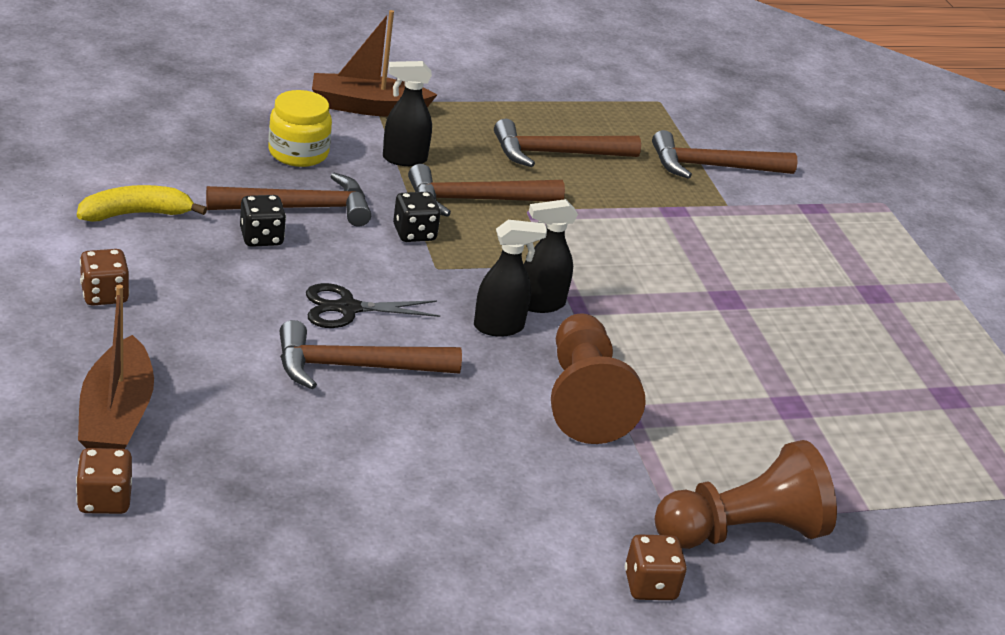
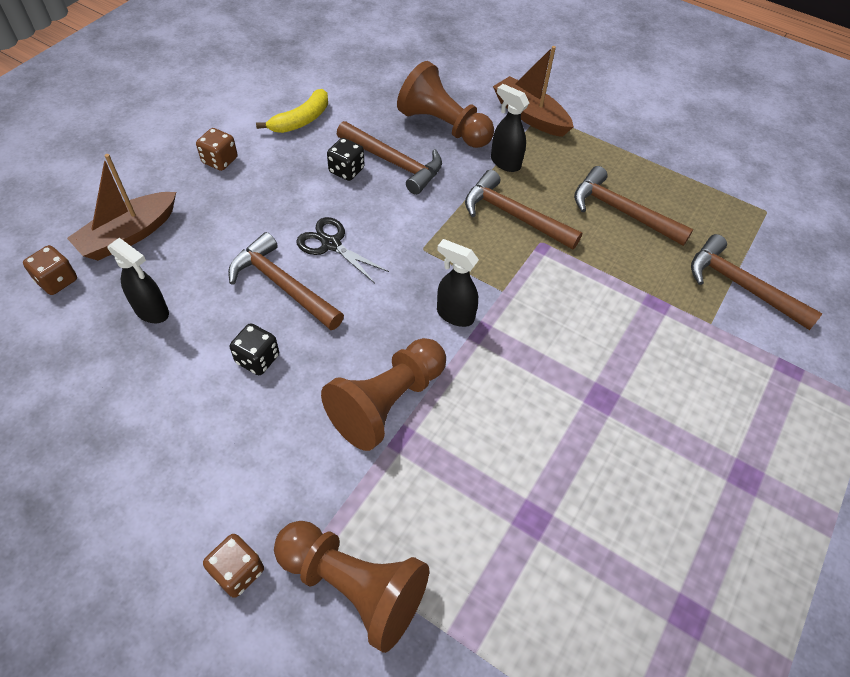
camera: 50 degrees right, 20 degrees up
yellow banana [77,185,207,222] -> yellow banana turned 105 degrees clockwise [256,89,328,133]
yellow jar [268,90,332,167] -> brown pawn [397,61,494,148]
black dice [393,192,441,242] -> black dice moved to [230,323,279,375]
black spray bottle [474,220,547,337] -> black spray bottle moved to [108,238,169,323]

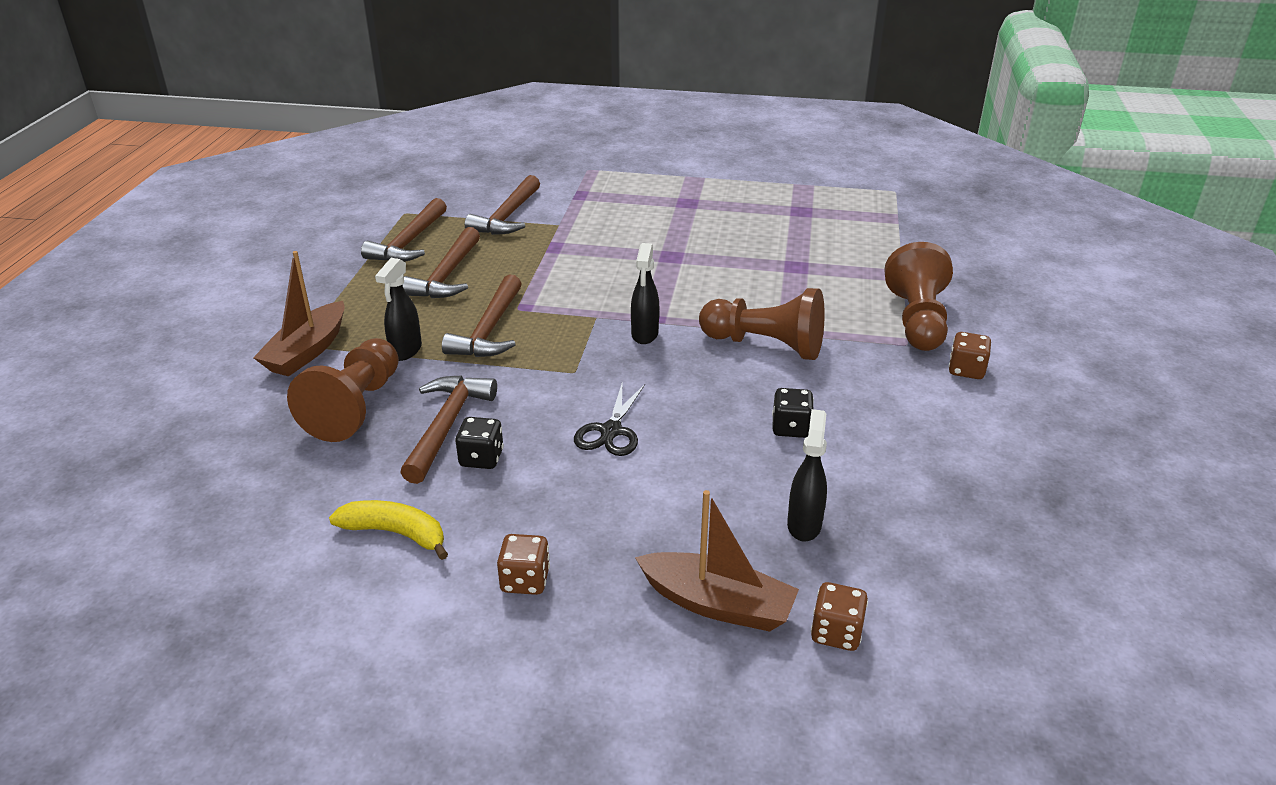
camera: 110 degrees left, 20 degrees down
brown hammer [228,232,344,330] -> brown hammer moved to [361,198,447,262]

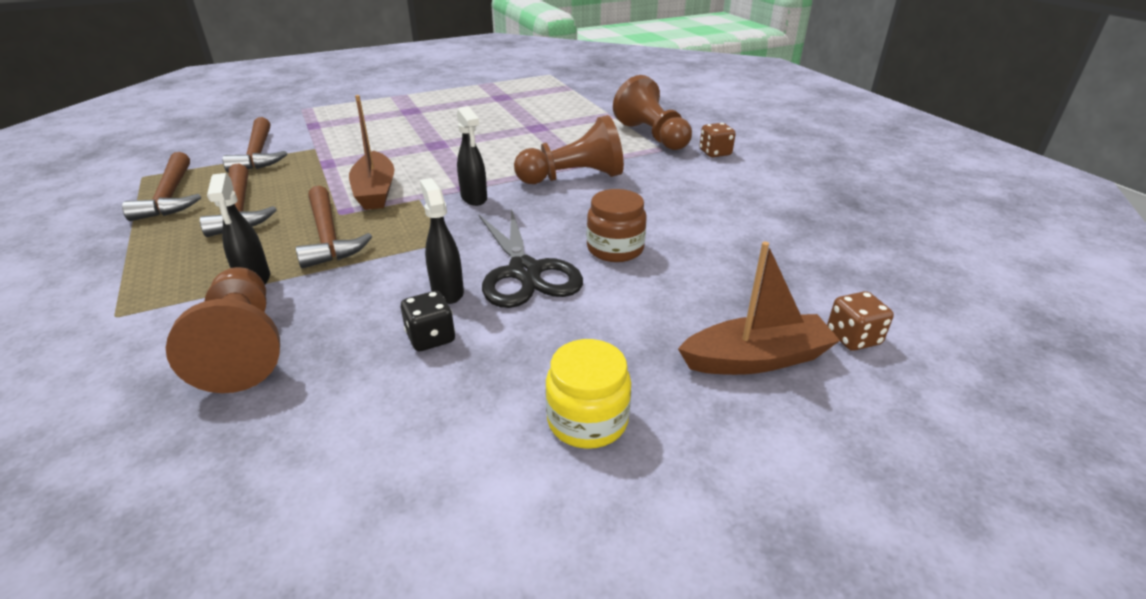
camera: 35 degrees left, 0 degrees up
brown boat [253,251,345,376] -> brown boat moved to [349,95,395,210]
yellow banana [329,500,448,560] -> none
brown hammer [400,375,497,484] -> none
brown dice [497,534,550,595] -> yellow jar [545,339,631,449]
black scissors [574,384,645,456] -> black scissors [479,208,583,308], size x1.58
black dice [772,388,814,438] -> none
black spray bottle [787,409,827,542] -> black spray bottle moved to [420,178,464,304]
none -> brown jar [587,189,647,262]

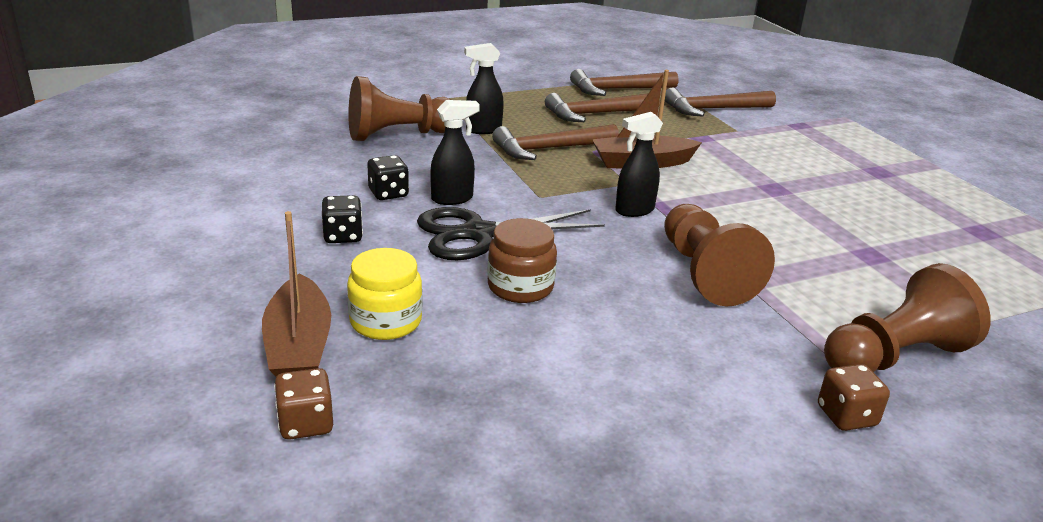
camera: 90 degrees right, 5 degrees down
yellow jar [545,339,631,449] -> yellow jar moved to [347,248,422,340]
none -> black dice [322,195,363,243]

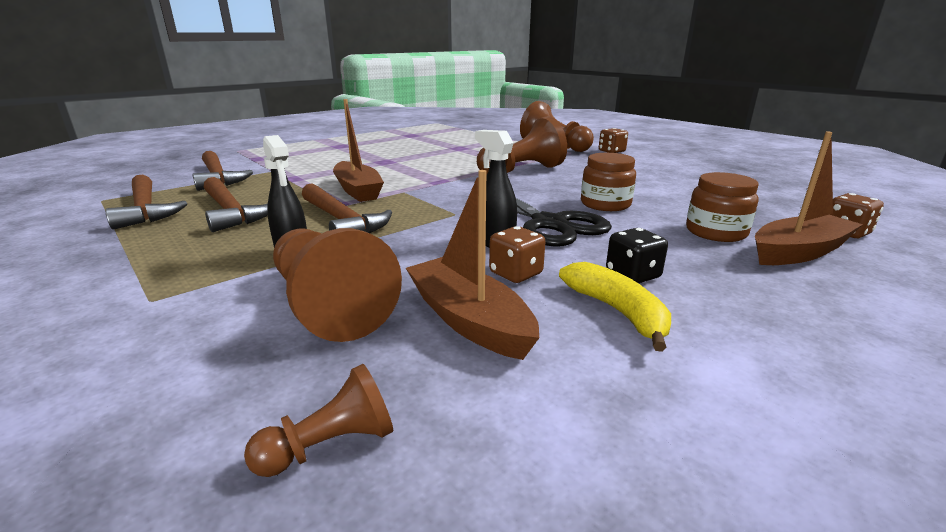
camera: 105 degrees left, 5 degrees down
yellow jar [347,248,422,340] -> brown jar [686,172,759,242]
black dice [367,155,409,200] -> brown dice [489,226,545,283]
black spray bottle [615,112,663,217] -> none
none -> brown pawn [244,364,393,477]
none -> brown boat [406,170,539,360]
none -> yellow banana [559,262,671,352]

